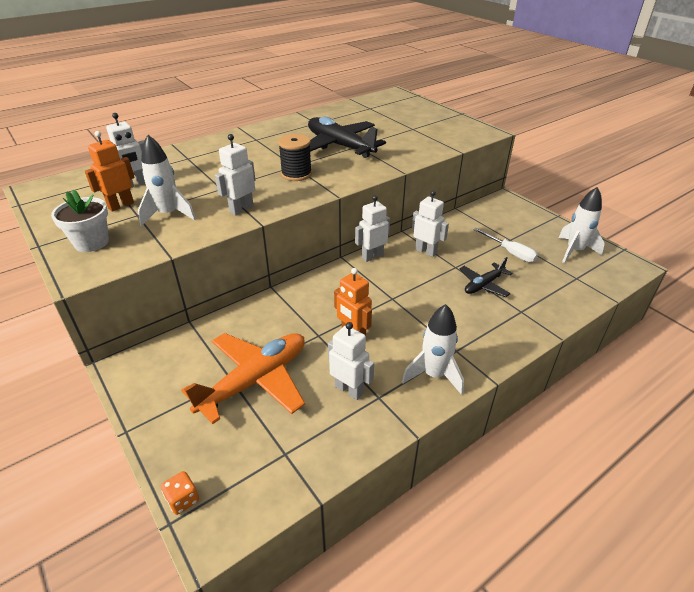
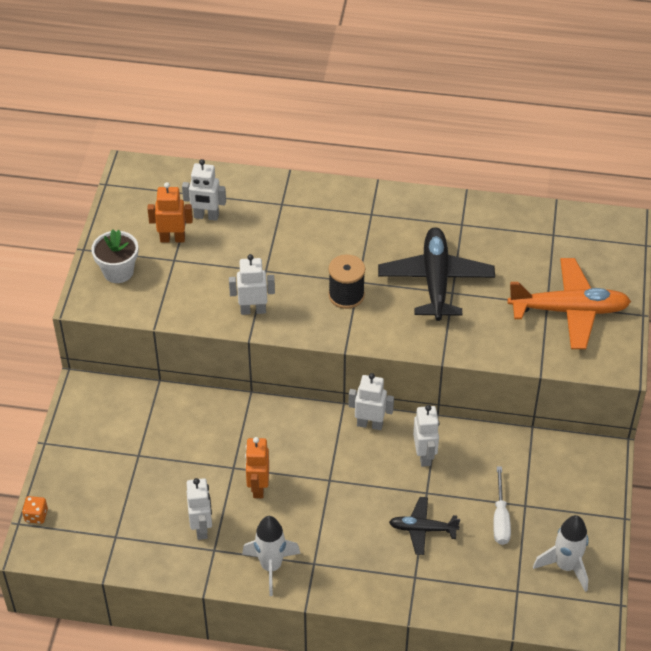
camera: 45 degrees right, 10 degrees up
white rocket [138,135,196,226] -> none
orange plane [181,333,305,424] -> orange plane moved to [508,258,631,349]

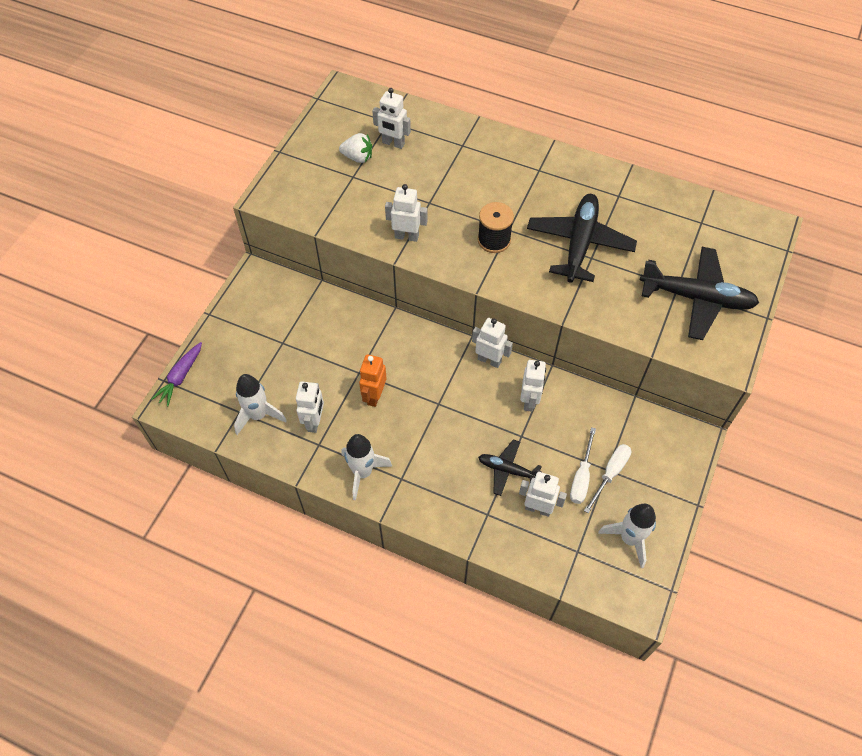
camera: 15 degrees right, 10 degrees up
orange dice [22,496,48,524] -> purple carrot [151,342,202,407]
white flower pot [91,230,138,283] -> none
orange robot [147,182,193,242] -> white strawberry [339,133,372,163]
orange plane [508,258,631,349] -> black plane [640,247,759,340]
none -> white rocket [234,374,287,435]
none -> white robot [519,472,567,517]
none -> white screwdriver [584,444,631,513]

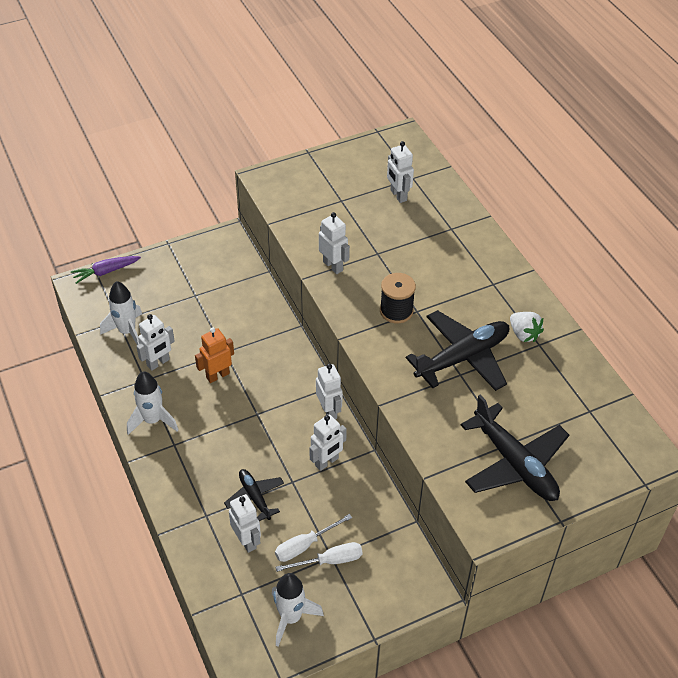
camera: 40 degrees right, 10 degrees down
white strawberry [339,133,372,163] -> white strawberry moved to [510,312,544,342]

